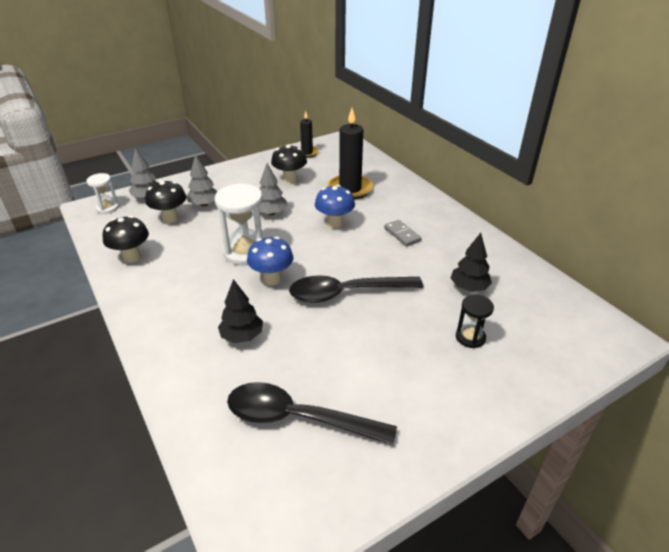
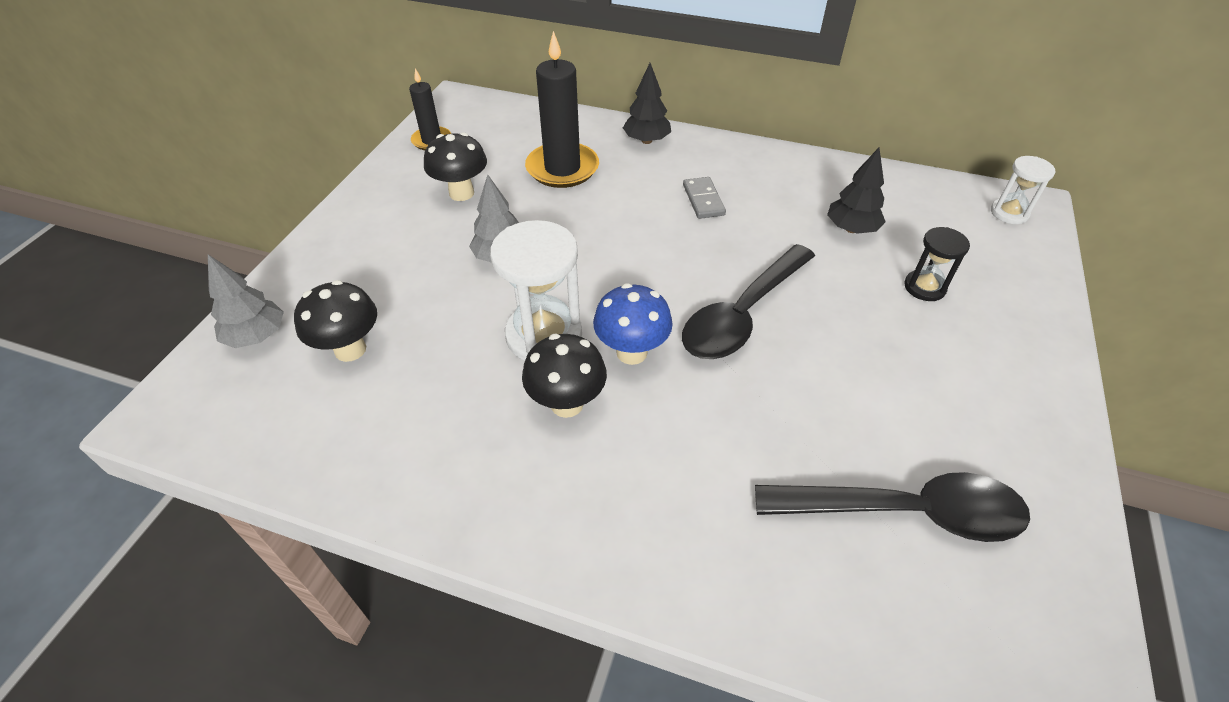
camera: 40 degrees left, 10 degrees up
white hourglass [86,173,119,214] -> white hourglass moved to [991,156,1055,224]
black mushroom [102,216,149,263] -> black mushroom moved to [522,334,607,418]
grey tree [186,154,218,207] -> none
black tree [218,279,263,343] -> black tree moved to [623,63,671,144]
black spoon [227,382,397,445] -> black spoon turned 150 degrees counterclockwise [755,472,1030,542]
blue mushroom [315,185,355,229] -> none
grey domino [384,220,422,246] -> grey domino turned 60 degrees clockwise [683,177,726,219]

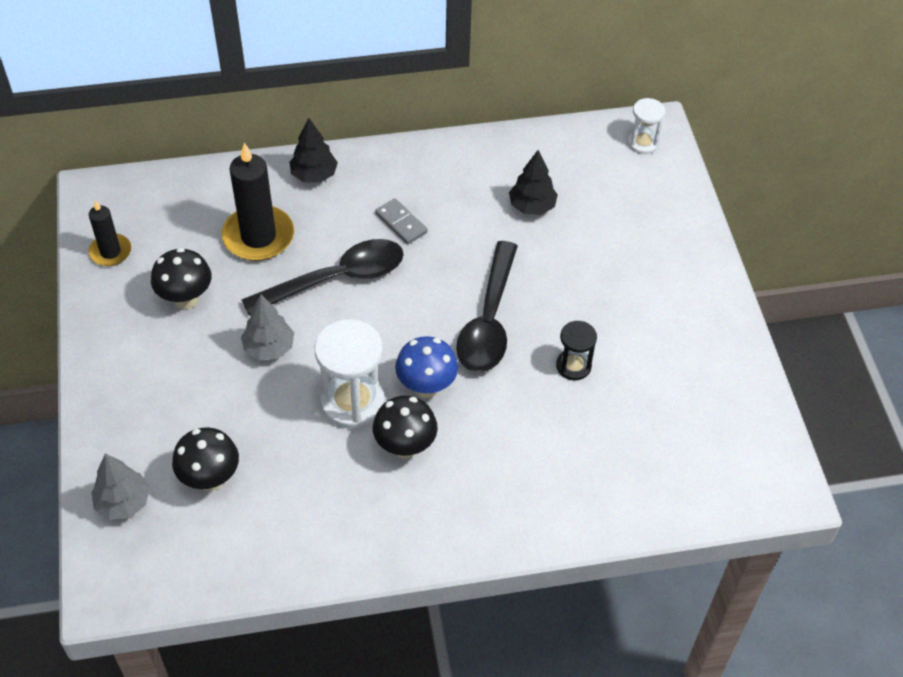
camera: 30 degrees left, 5 degrees up
black spoon [755,472,1030,542] -> black spoon moved to [241,239,404,315]
black hourglass [904,227,970,301] -> black hourglass moved to [556,321,597,380]

